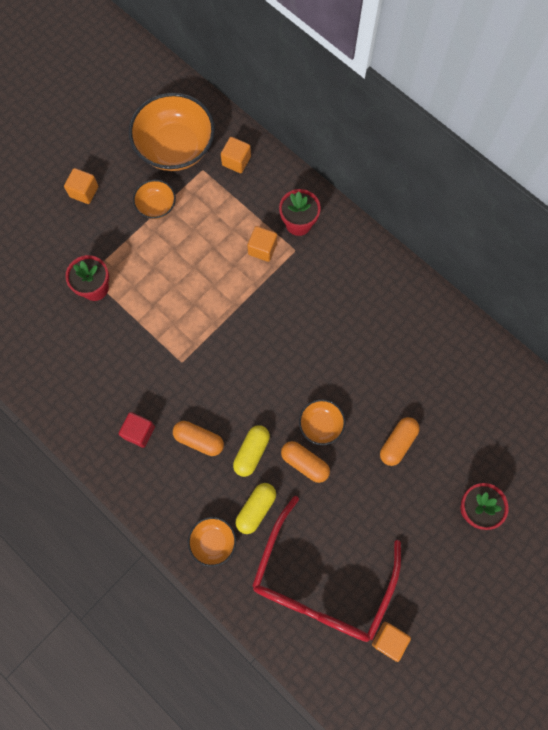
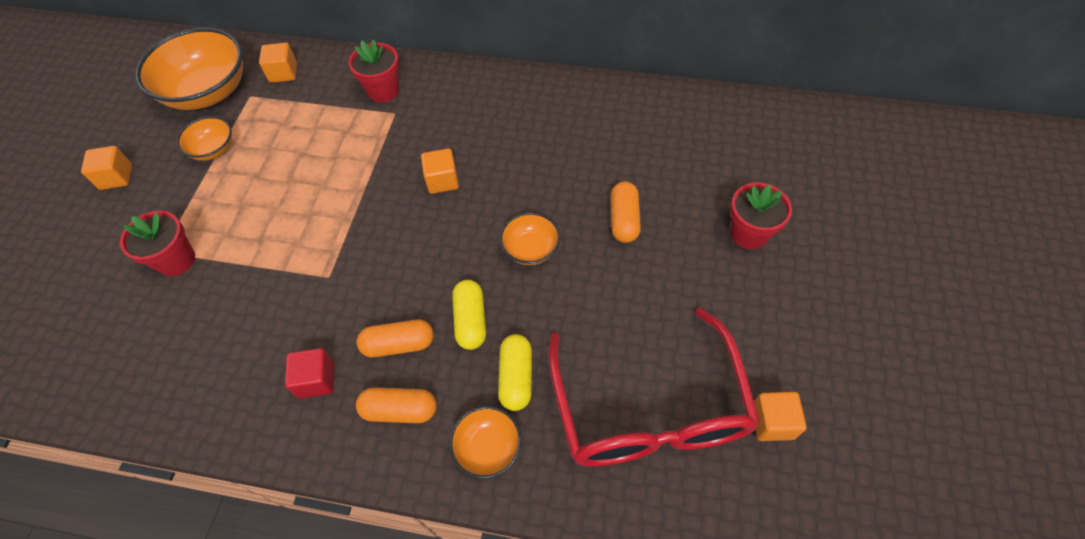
camera: 30 degrees left, 15 degrees down
orange cube [247,226,277,262] -> orange cube moved to [421,148,459,194]
orange capsule [281,441,330,483] -> orange capsule moved to [356,387,437,423]

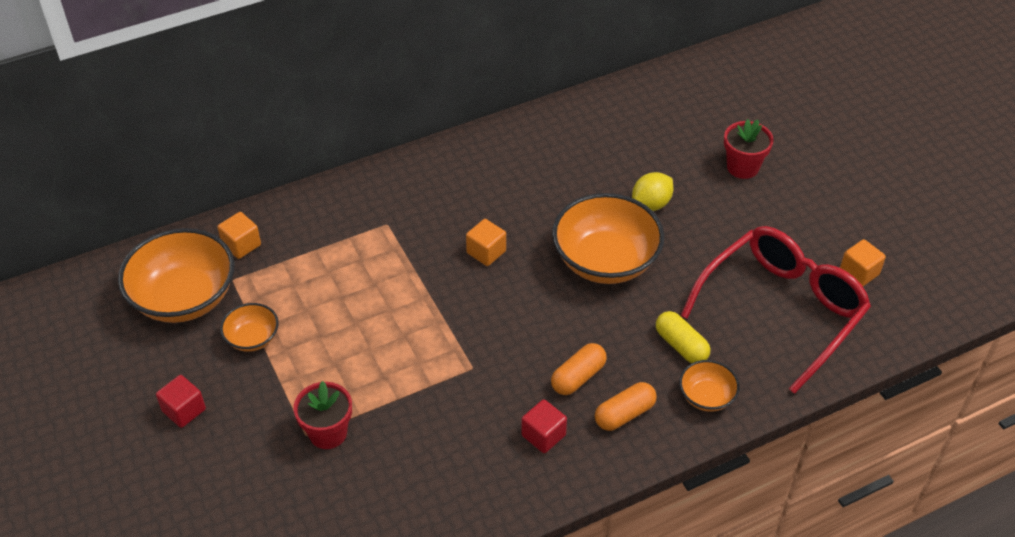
camera: 40 degrees left, 10 degrees down
orange cube [81,146,132,190] -> red cube [156,375,206,428]
red flower pot [348,39,399,102] -> none
yellow capsule [452,280,486,350] -> none
orange bowl [500,212,560,265] -> orange bowl [552,193,664,284], size x2.01
red glasses [548,308,760,467] -> red glasses turned 90 degrees counterclockwise [680,226,871,394]
orange capsule [611,181,641,243] -> yellow lemon [632,172,673,211]

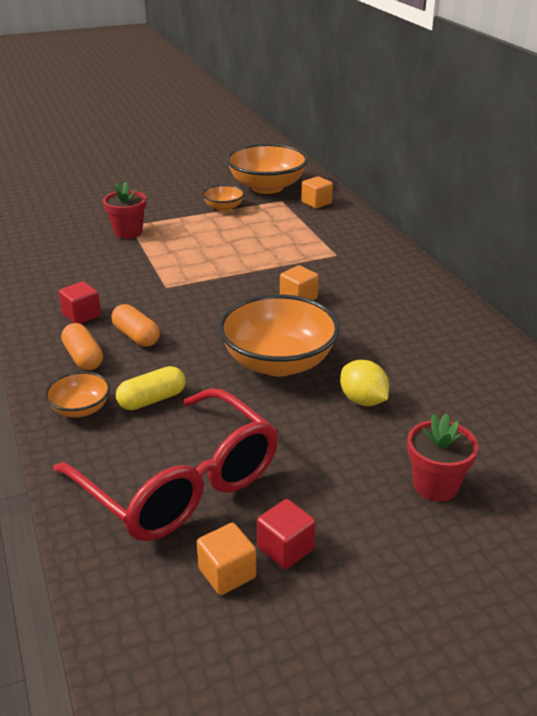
camera: 95 degrees right, 15 degrees down
red cube [156,375,206,428] -> red cube moved to [257,499,316,569]

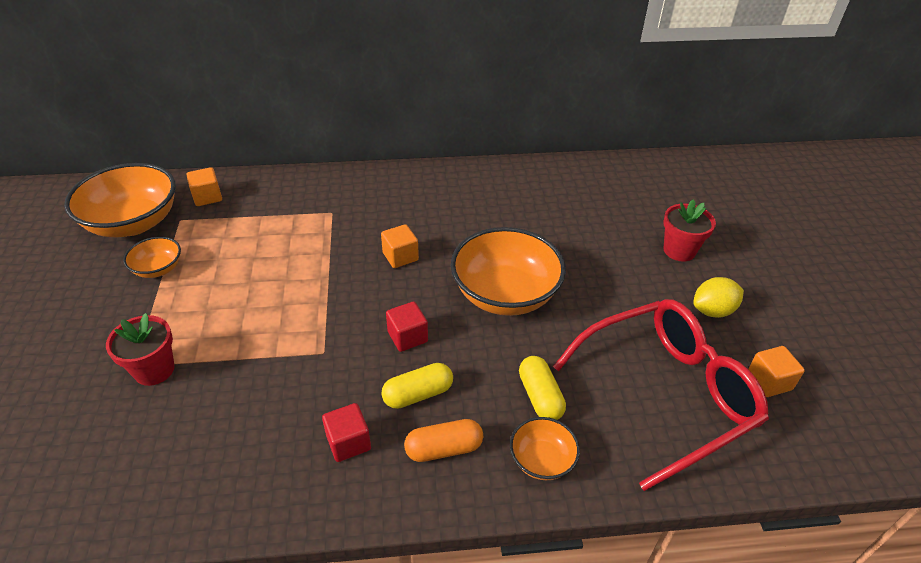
camera: 75 degrees left, 10 degrees up
orange capsule [111,304,160,347] -> yellow capsule [381,363,453,409]
red cube [257,499,316,569] -> red cube moved to [386,301,428,352]
yellow lemon [340,360,389,406] -> yellow lemon moved to [693,277,744,318]

